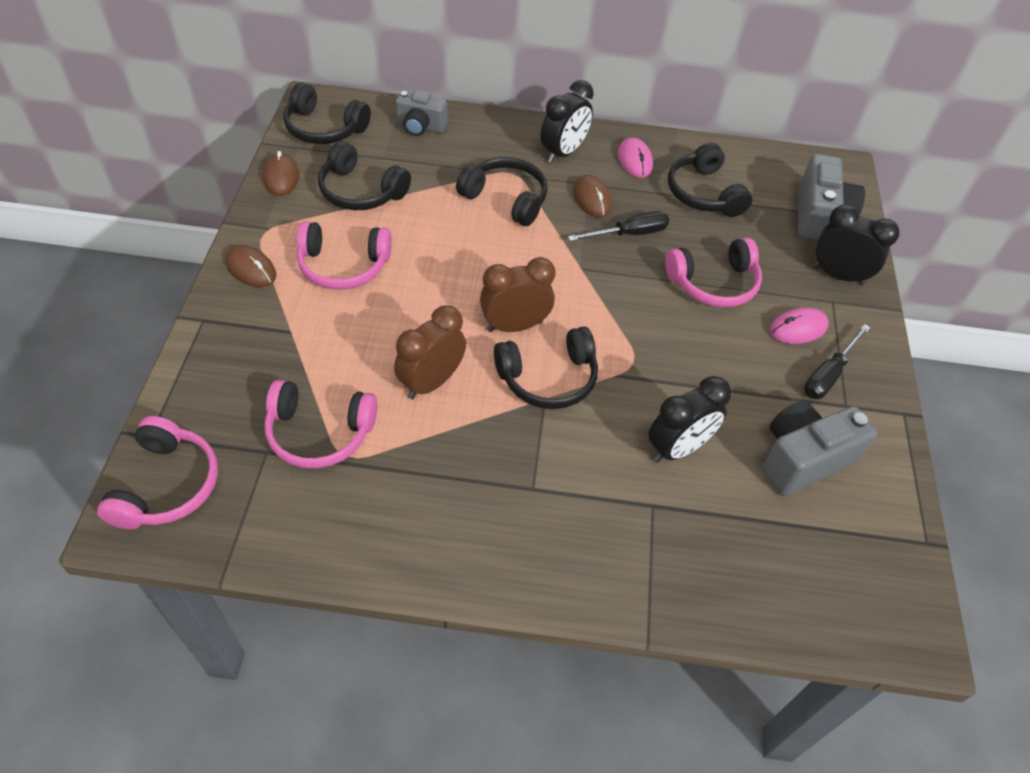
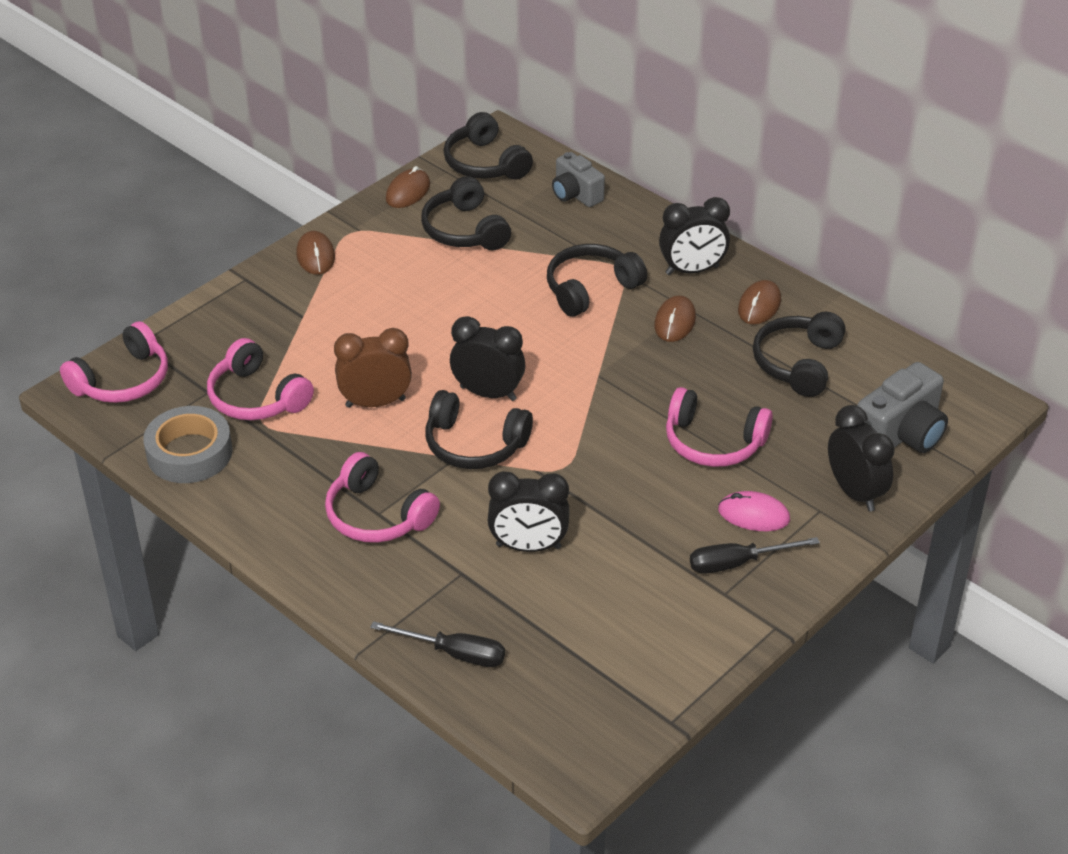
camera: 40 degrees right, 10 degrees down
pink headphones [297,221,392,290] -> pink headphones moved to [325,452,440,543]
black headphones [456,157,548,226] -> black headphones turned 105 degrees counterclockwise [547,244,647,317]
brown clock [480,257,555,332] -> black clock [450,316,525,401]
black screwdriver [568,211,669,241] -> black screwdriver moved to [370,621,505,667]
pink mouse [618,137,653,178] -> brown mouse [738,280,781,325]
grey camera [762,400,878,496] -> none
none -> grey tape [143,406,233,483]

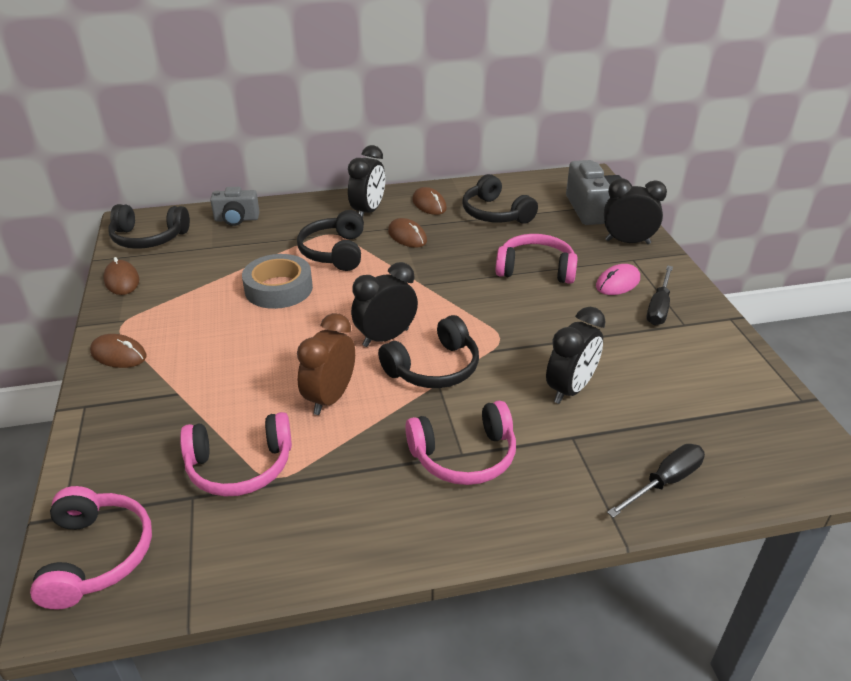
camera: 55 degrees left, 5 degrees down
grey tape [143,406,233,483] -> grey tape moved to [242,254,313,309]
black headphones [421,176,511,250] -> none
pink headphones [666,387,773,467] -> pink headphones turned 135 degrees counterclockwise [495,234,578,284]

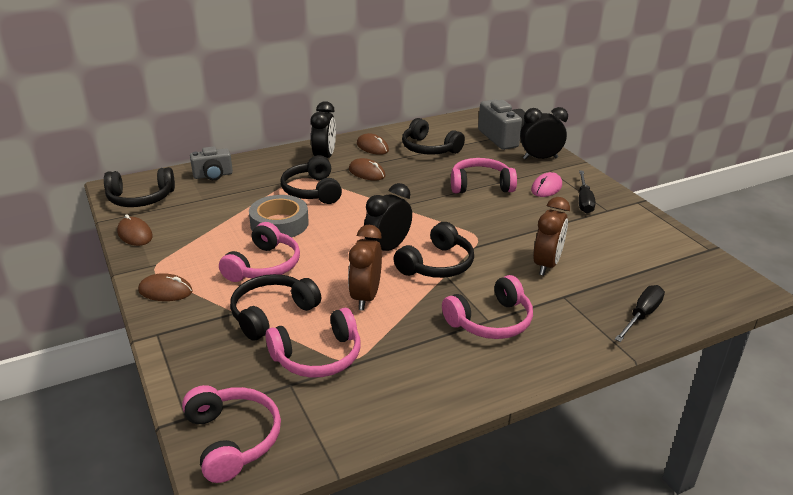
camera: 15 degrees left, 5 degrees down
black clock [546,307,606,404] -> brown clock [533,197,570,276]
none -> pink headphones [219,222,300,282]
none -> black headphones [230,274,321,341]

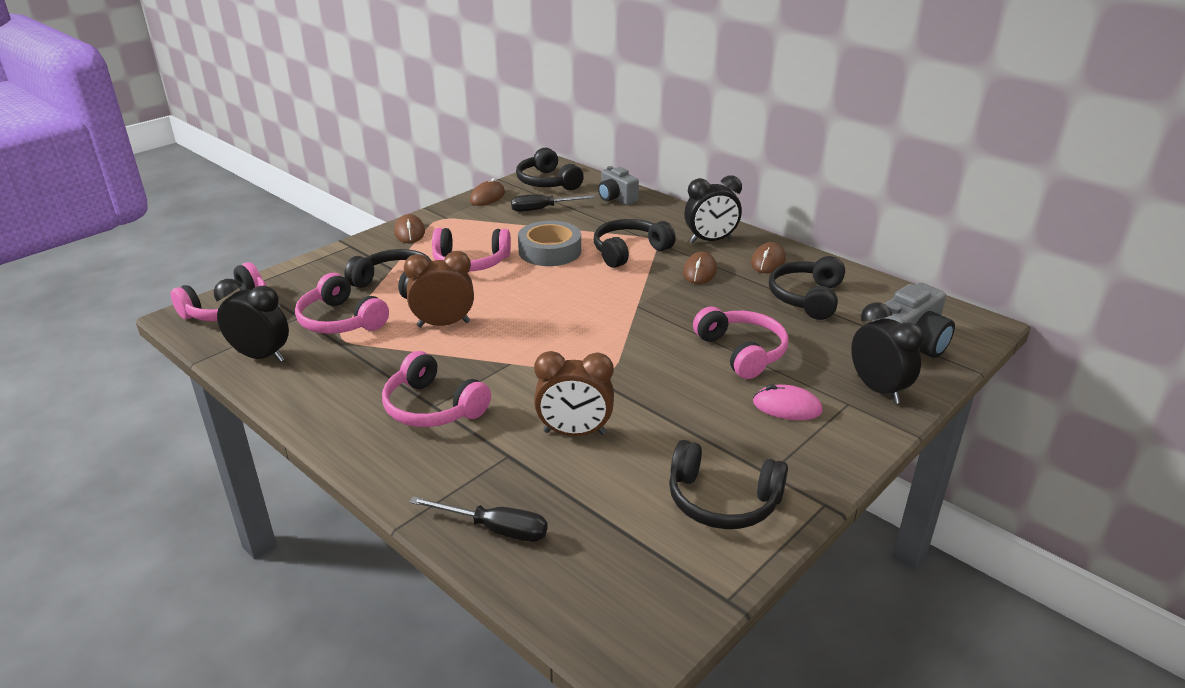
camera: 70 degrees right, 0 degrees up
black clock [364,183,412,251] -> black clock moved to [214,279,289,362]
black headphones [393,222,474,278] -> black headphones moved to [669,440,788,529]
black screwdriver [579,170,596,213] -> black screwdriver moved to [511,194,595,212]

